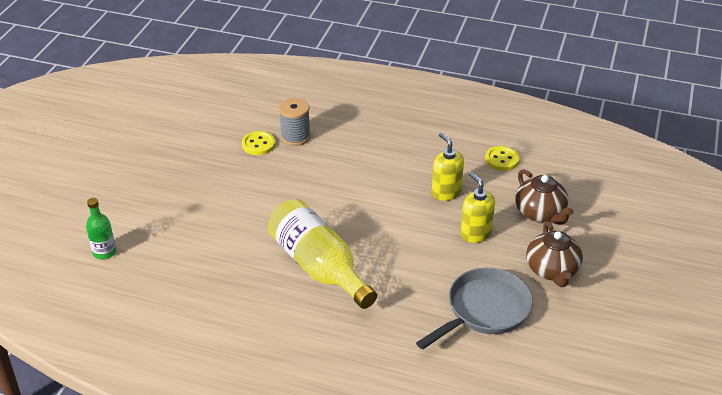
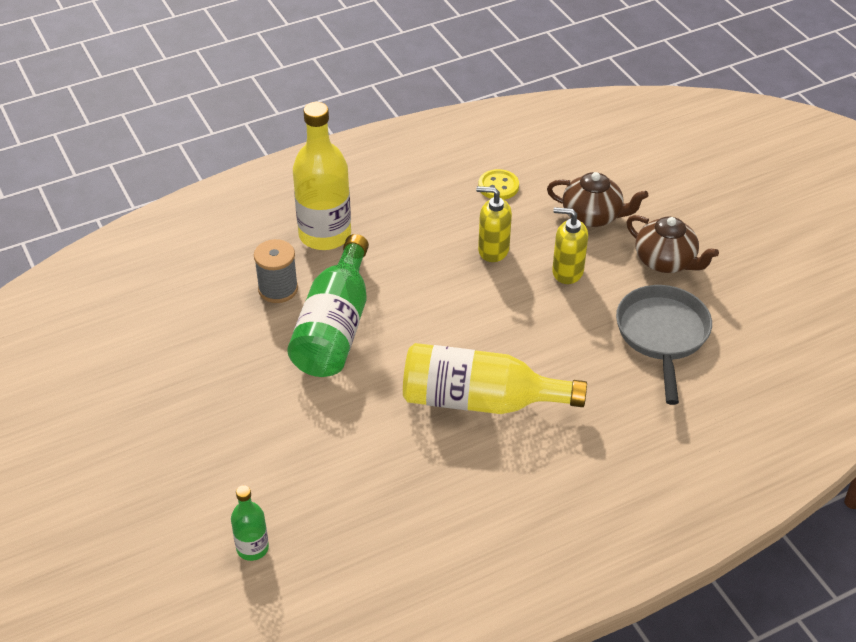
camera: 45 degrees left, 5 degrees up
yellow button [242,131,275,155] -> none
none -> green bottle [287,234,369,377]
none -> yellow bottle [293,102,351,250]

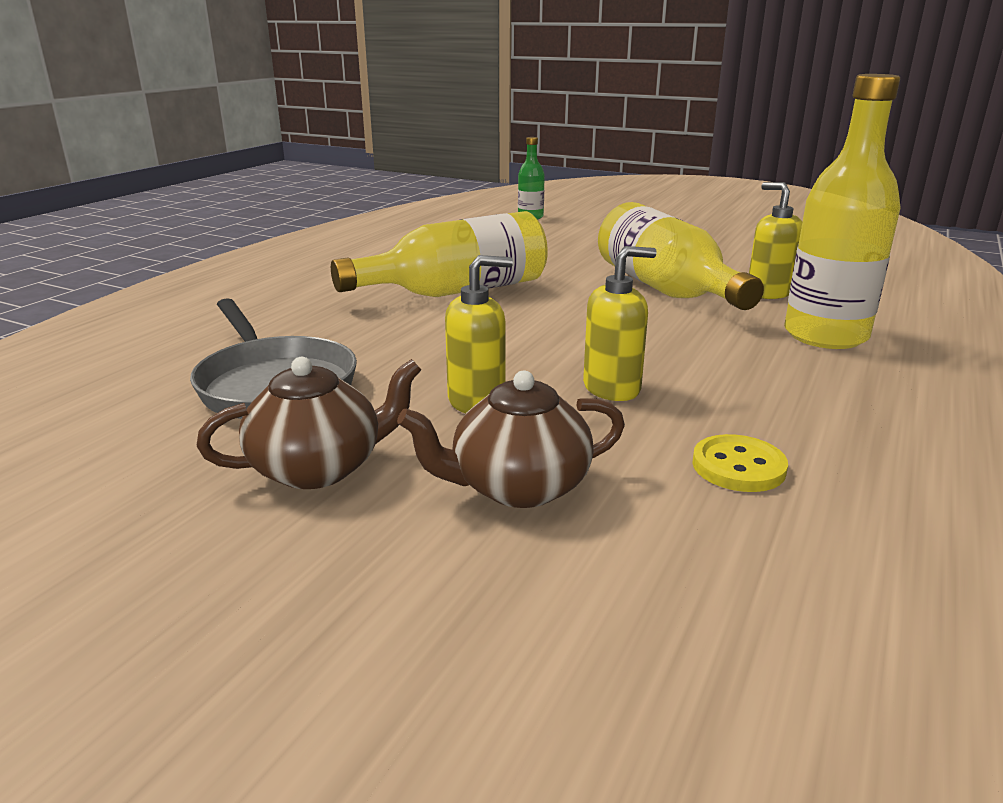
camera: 145 degrees right, 20 degrees down
grey spool [254,239,298,303] -> yellow soap dispenser [749,182,802,299]
green bottle [287,234,369,377] -> yellow bottle [598,202,764,310]
brown teapot [626,215,719,273] -> brown teapot turned 150 degrees clockwise [197,357,421,489]

